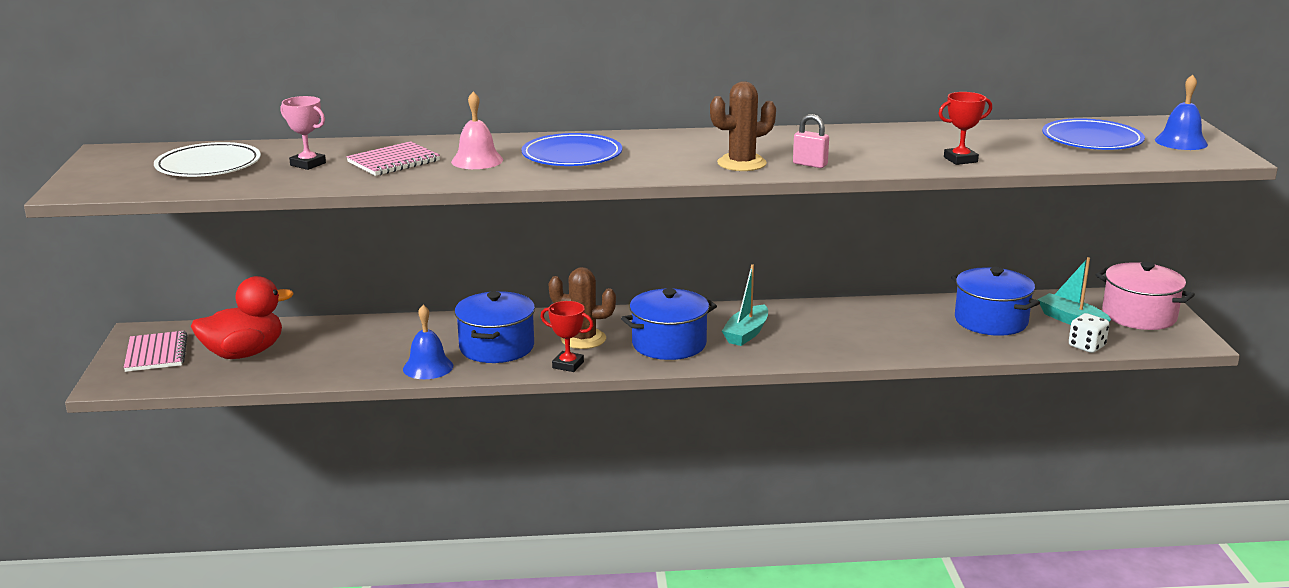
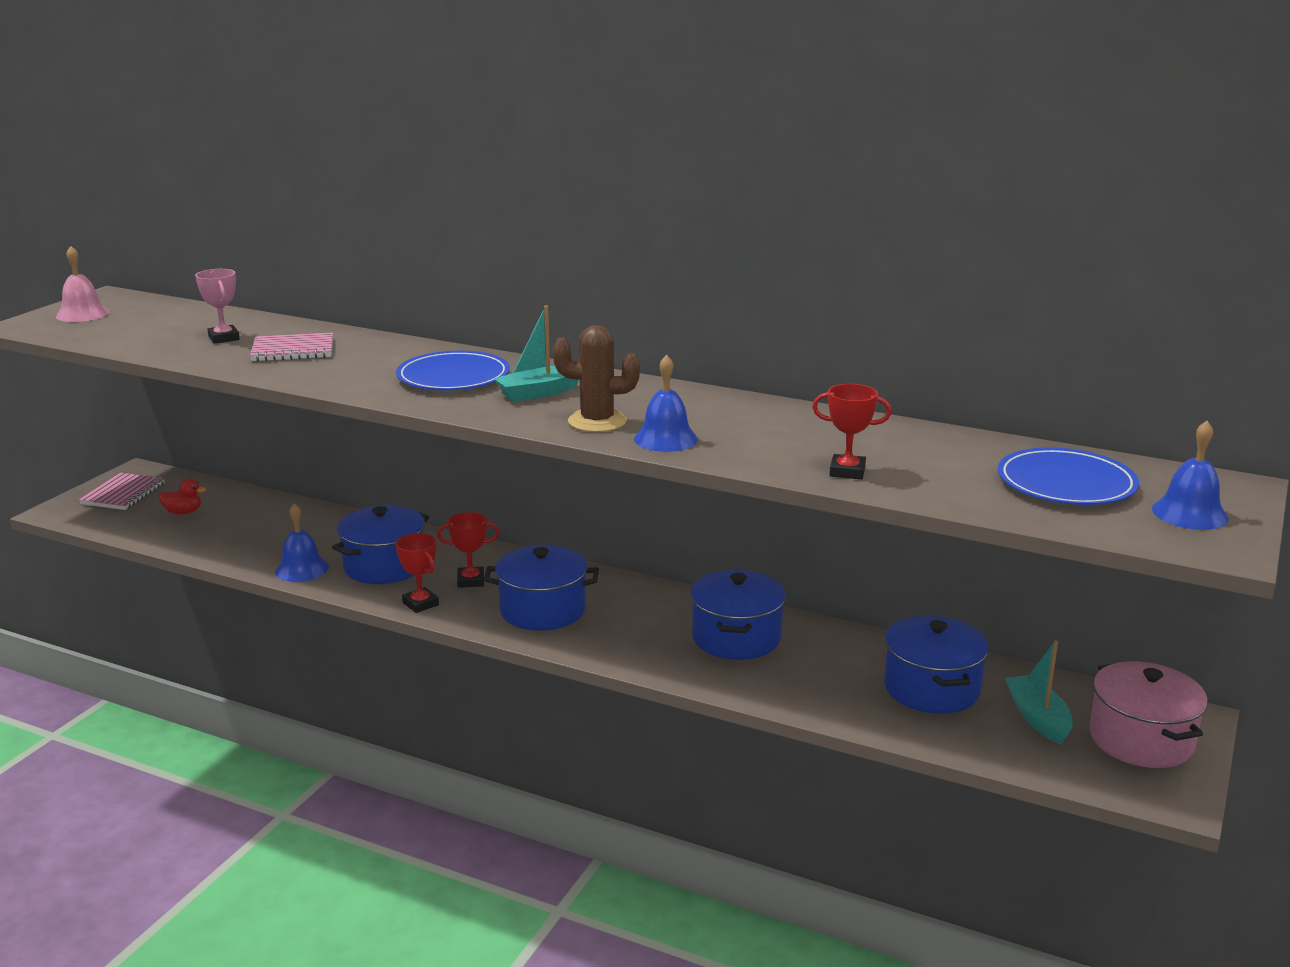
camera: 30 degrees right, 0 degrees up
white plate [154,142,261,177] -> none
red duck [191,276,293,359] -> red duck [159,479,206,514], size x0.47
pink bell [451,91,503,169] -> pink bell moved to [56,246,109,322]
brown cactus [549,267,616,349] -> red trophy [437,512,499,588]
turquoise boat [722,264,768,346] -> turquoise boat moved to [494,305,579,402]
pink padlock [793,114,829,168] -> blue bell [634,355,698,452]
white dice [1069,313,1110,353] -> none
none -> blue pot [690,570,786,660]

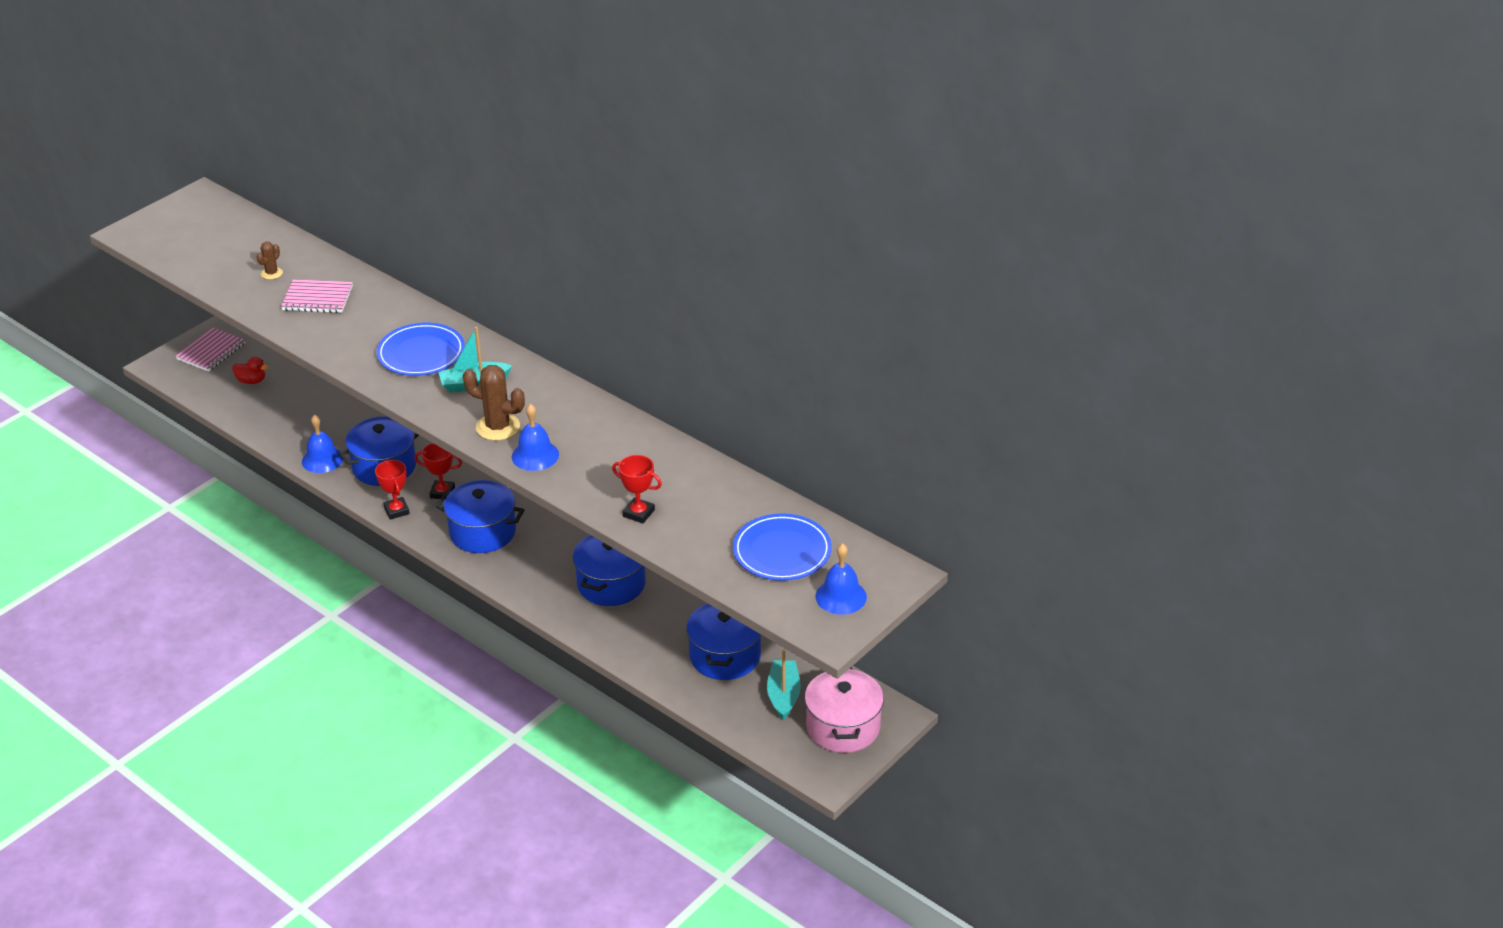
camera: 15 degrees right, 15 degrees up
pink bell [56,246,109,322] -> none
pink trophy [195,269,240,344] -> brown cactus [257,242,283,279]

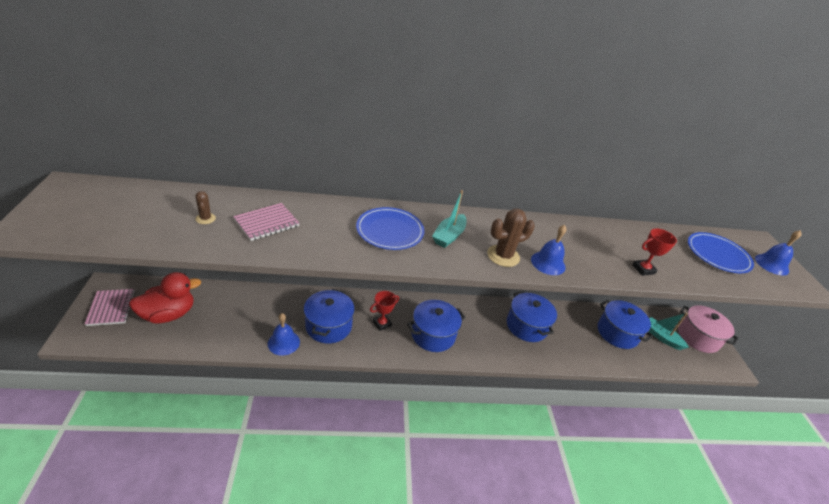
camera: 50 degrees left, 0 degrees up
red duck [232,357,269,384] -> red duck [129,272,201,324], size x2.12
red trophy [375,460,410,519] -> none

